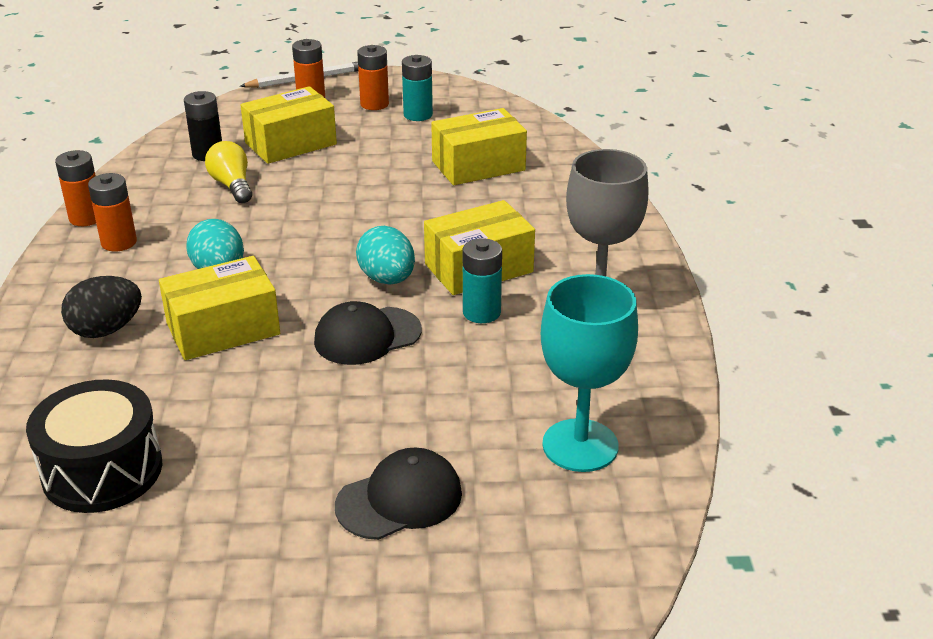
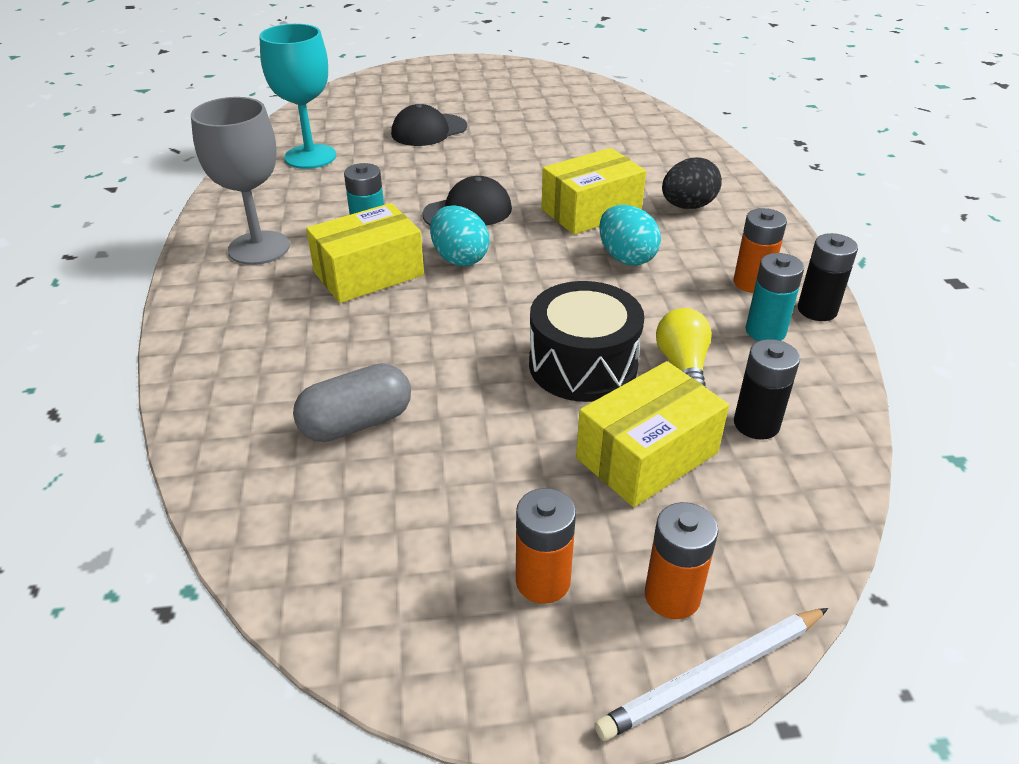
camera: 175 degrees right, 5 degrees up
black drum [26,379,162,513] -> black drum moved to [529,281,644,402]
orange battery [55,150,96,226] -> black battery [798,233,858,321]
yellow light bulb [205,141,252,203] -> yellow light bulb turned 150 degrees counterclockwise [656,308,712,387]
turquoise battery [402,55,433,121] -> turquoise battery moved to [745,253,804,341]
yellow box [431,108,527,185] -> grey capsule [293,363,411,442]

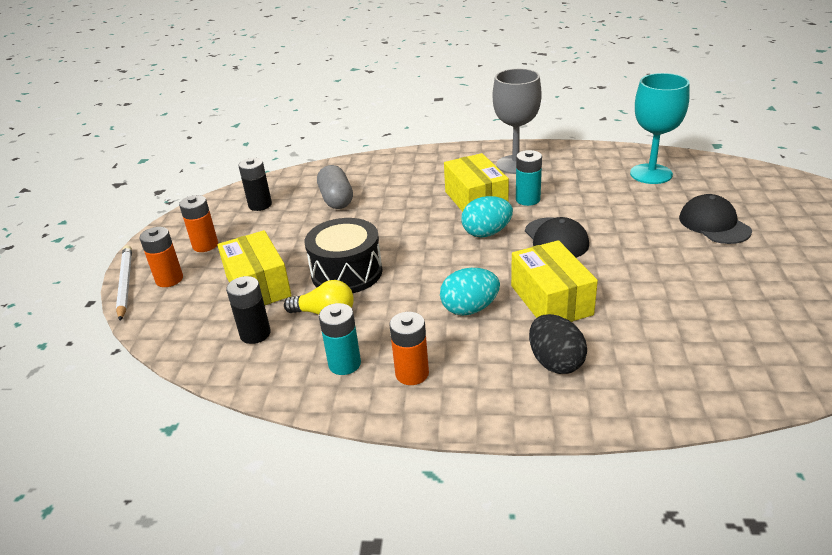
camera: 105 degrees right, 5 degrees down
black battery [798,233,858,321] -> black battery moved to [238,158,272,211]

